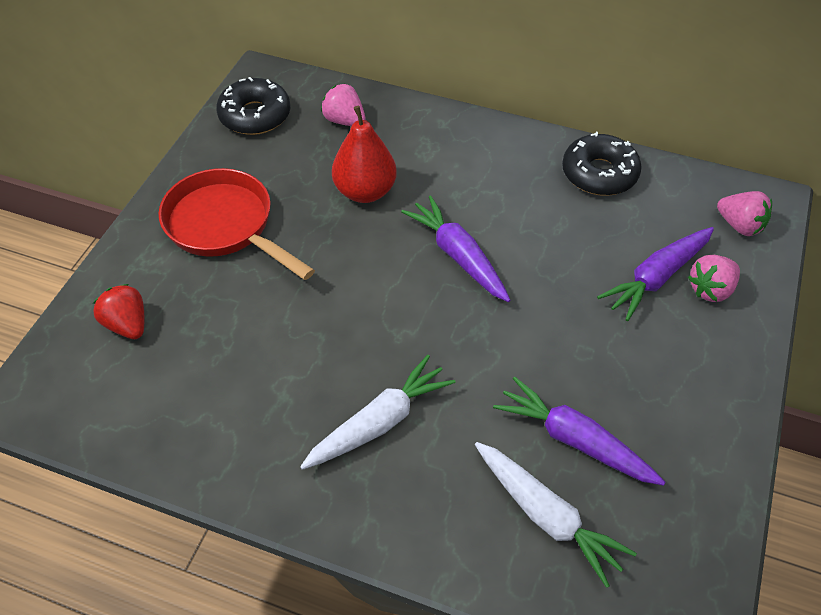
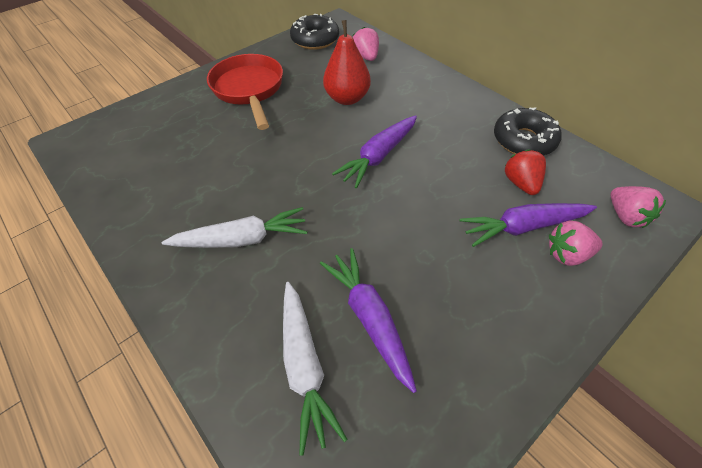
camera: 30 degrees right, 0 degrees up
red strawberry [93,284,144,339] -> red strawberry moved to [505,149,546,195]
purple carrot [401,195,510,302] -> purple carrot turned 135 degrees counterclockwise [332,115,417,188]

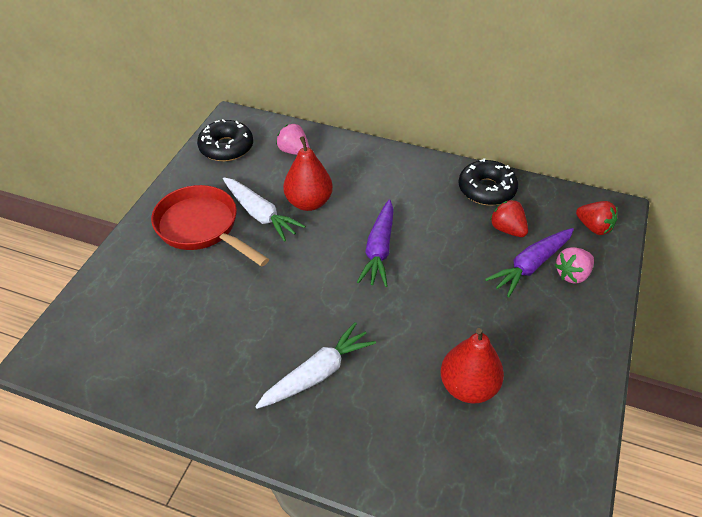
camera: 30 degrees left, 5 degrees down
white carrot [283,282,348,456] -> white carrot moved to [223,177,305,242]
purple carrot [320,248,417,393] -> red pear [441,328,504,403]
pink strawberry [610,186,666,228] -> red strawberry [576,201,618,235]

